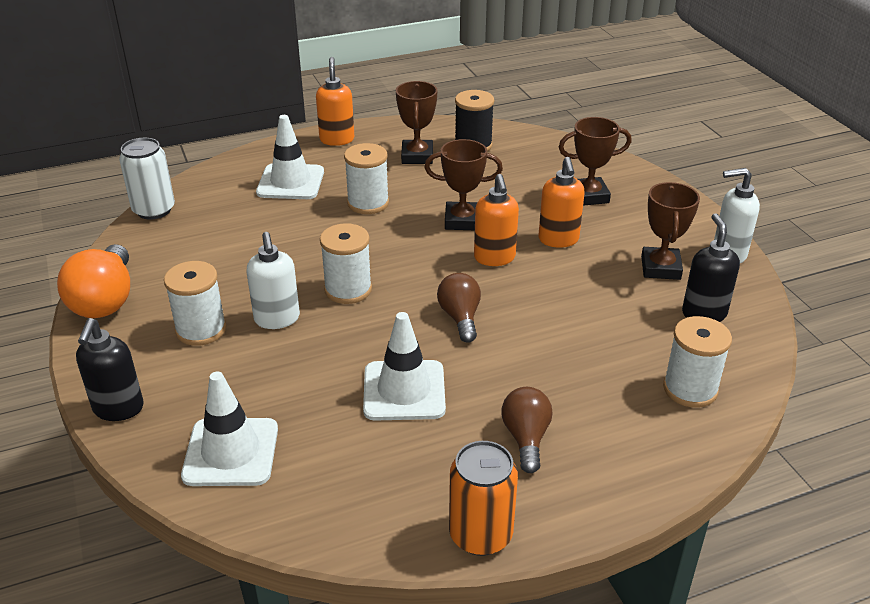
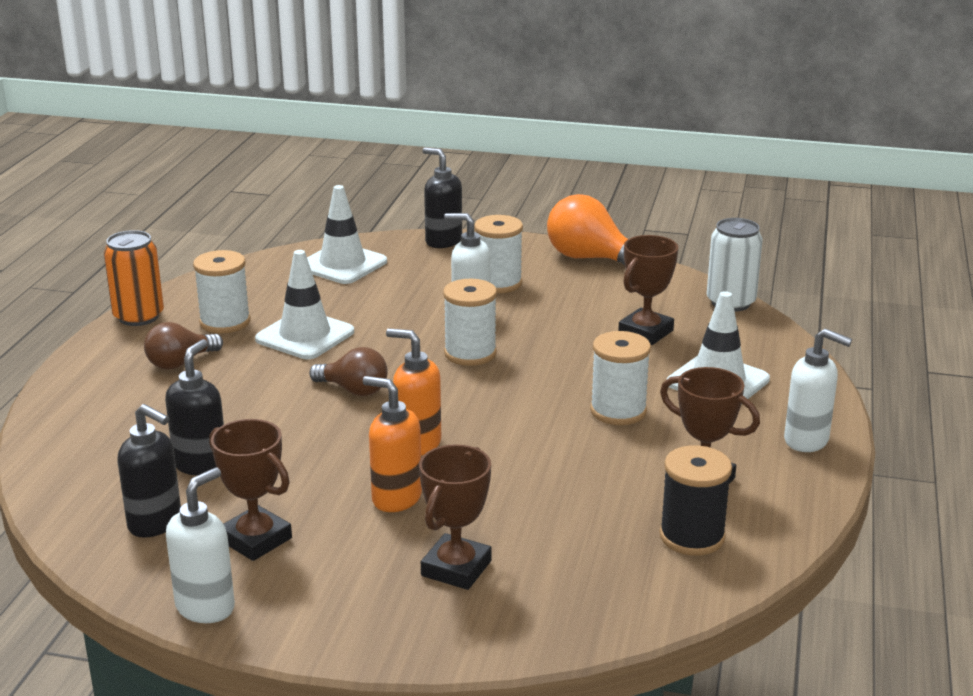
camera: 125 degrees right, 10 degrees down
orange soap dispenser [316,57,354,146] -> white soap dispenser [784,329,852,452]
brown trophy [424,139,503,230] -> brown trophy moved to [618,235,678,345]
brown light bulb [502,387,552,473] -> brown light bulb turned 105 degrees clockwise [144,322,223,369]
white spool [663,316,732,408] -> white spool moved to [193,250,250,334]
none -> black soap dispenser [165,339,224,476]

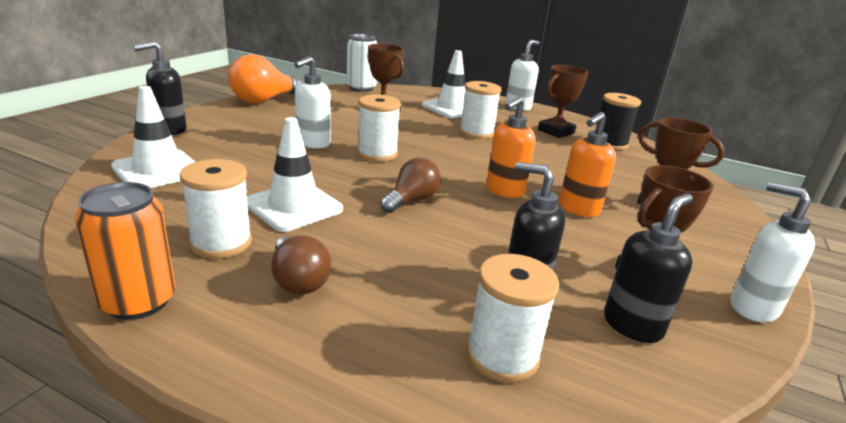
camera: 80 degrees left, 0 degrees up
white spool [474,215,523,293] -> white spool moved to [467,254,559,383]

